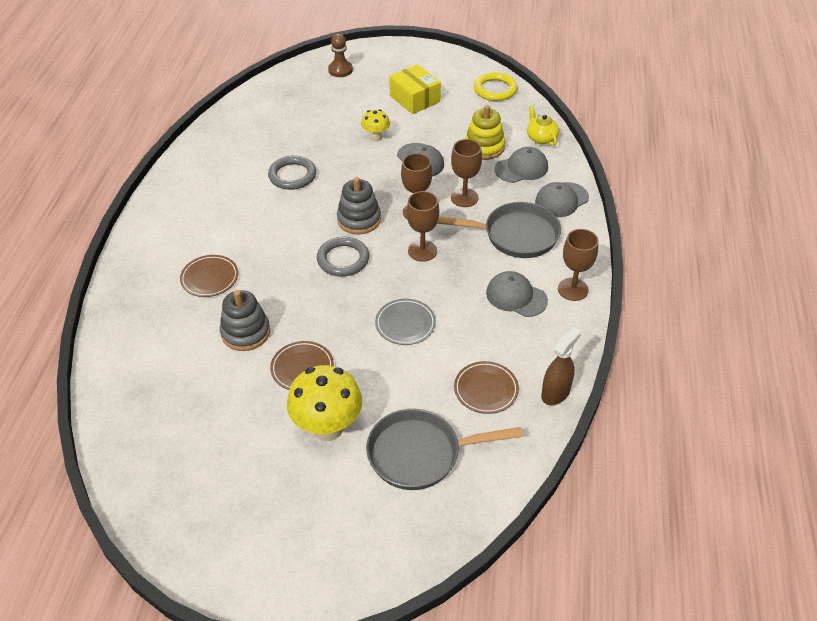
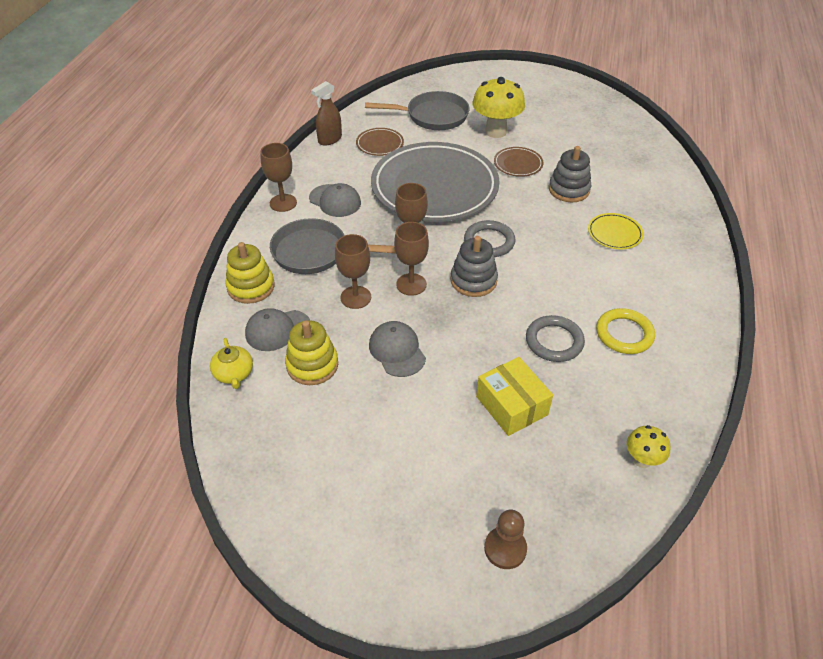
camera: 175 degrees left, 0 degrees up
brown plate [180,255,238,297] -> yellow plate [588,213,644,249]
yellow mushroom [361,109,390,142] -> yellow mushroom moved to [627,425,670,468]
grey plate [375,299,436,345] -> grey plate [371,142,500,222], size x2.50
yellow box [389,64,441,114] -> yellow box moved to [476,357,553,436]
yellow ring [474,72,517,101] -> yellow ring moved to [596,308,655,354]
grey cap [535,182,589,217] -> yellow stacking toy [225,242,275,304]

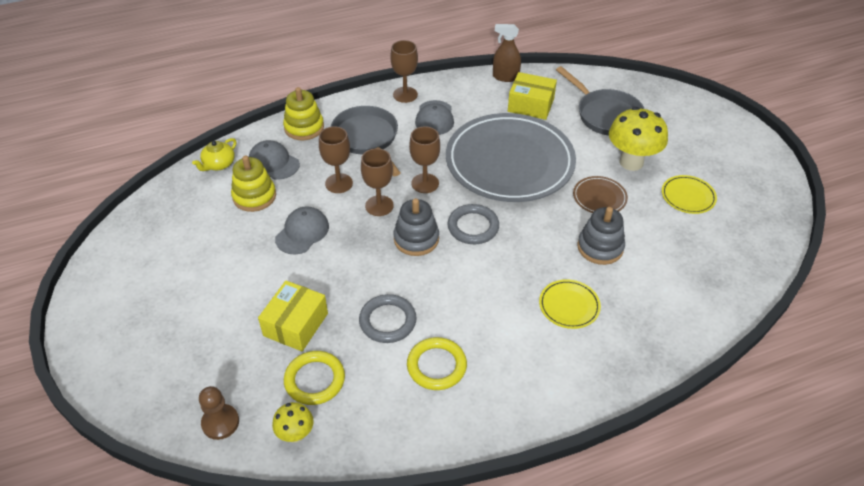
camera: 55 degrees right, 0 degrees up
brown plate [356,128,404,156] -> yellow box [508,72,557,120]
brown pawn [484,510,527,569] -> brown pawn moved to [199,386,239,440]
none -> yellow ring [284,351,345,405]
none -> yellow plate [662,175,717,214]

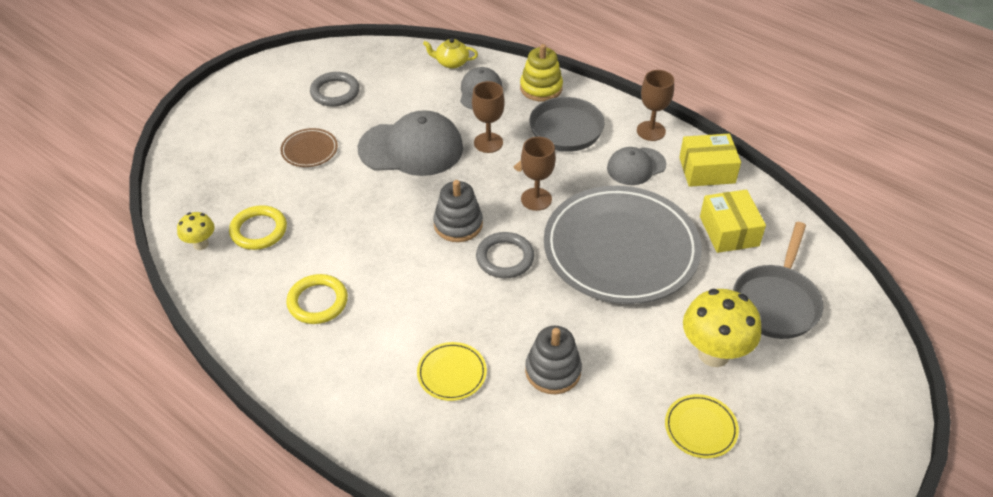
camera: 60 degrees right, 0 degrees up
brown pawn [199,386,239,440] -> none
yellow stacking toy [231,156,276,212] -> none
yellow box [258,280,328,351] -> yellow box moved to [679,134,741,187]
grey cap [275,206,329,255] -> grey cap [358,110,463,176], size x1.74
grey ring [359,294,417,343] -> grey ring moved to [310,72,360,107]
brown goblet [361,148,394,216] -> none
brown spray bottle [493,24,521,82] -> none
brown plate [573,176,628,213] -> brown plate moved to [280,128,338,167]

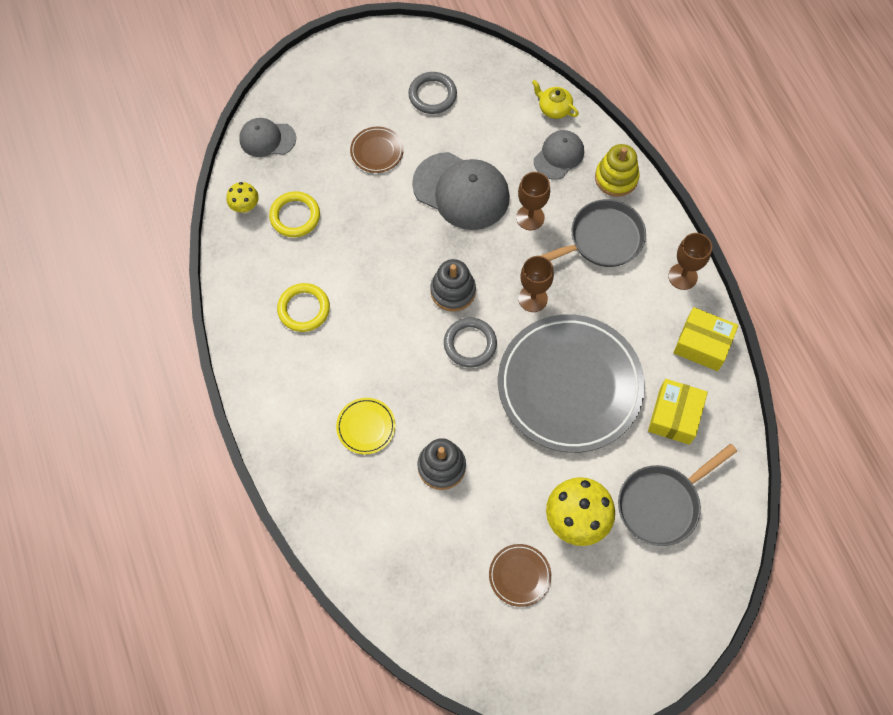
camera: 30 degrees right, 20 degrees up
grey cap [607,147,666,185] -> grey cap moved to [239,118,296,157]
yellow plate [665,394,739,458] -> brown plate [489,544,551,607]

